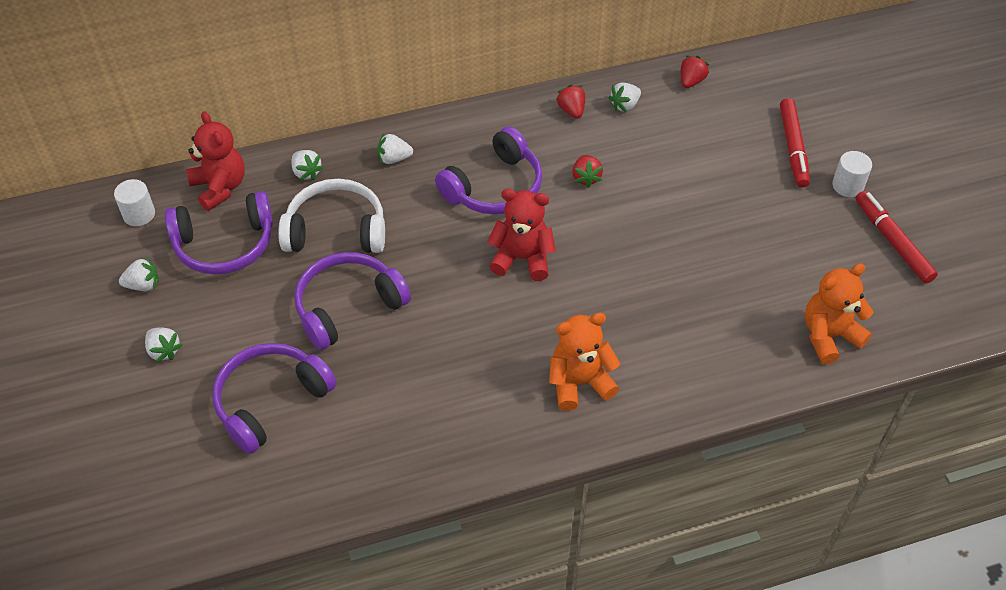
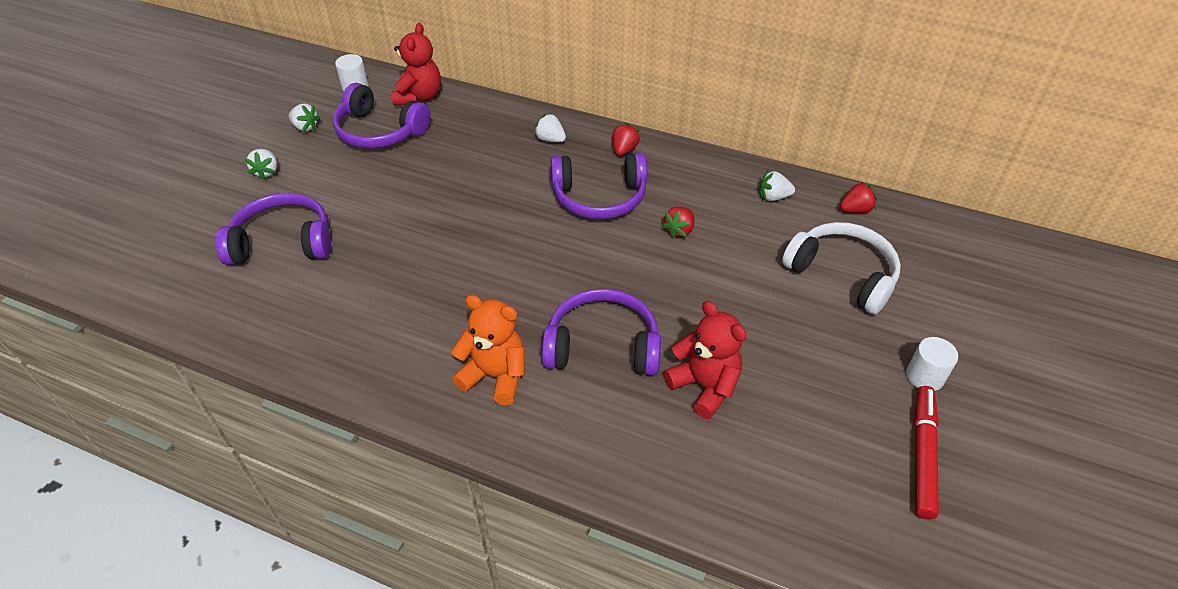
camera: 40 degrees right, 5 degrees down
white headphones [278,179,385,253] -> white headphones moved to [782,222,901,314]
white strawberry [291,150,324,180] -> none
purple headphones [294,252,411,350] -> purple headphones moved to [542,289,661,376]
red teddy bear [487,189,556,281] -> red teddy bear moved to [664,301,746,419]
red strawberry [556,85,585,119] -> red strawberry moved to [612,123,640,156]
red marker [780,98,810,188] -> none
orange teddy bear [805,263,873,364] -> none

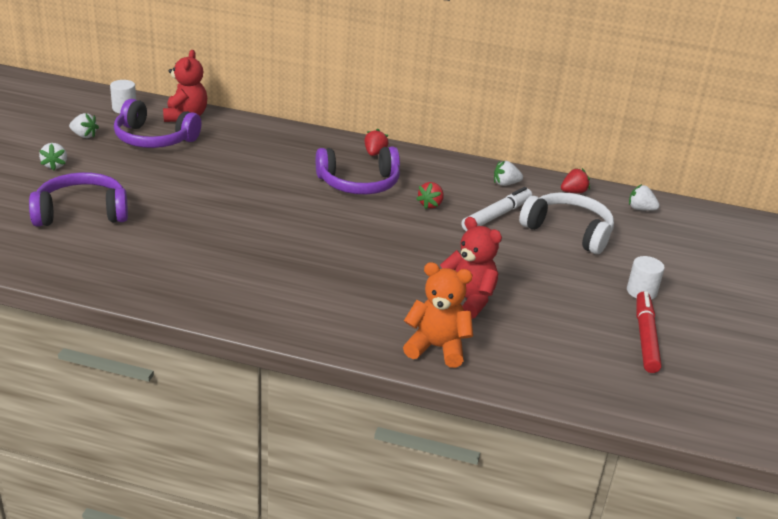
camera: 10 degrees left, 15 degrees down
orange teddy bear [451,295,525,405] -> orange teddy bear moved to [403,262,473,368]
white strawberry [534,113,566,142] -> white strawberry moved to [629,184,660,211]
purple headphones [542,289,661,376] -> none
none -> white marker [461,187,532,231]

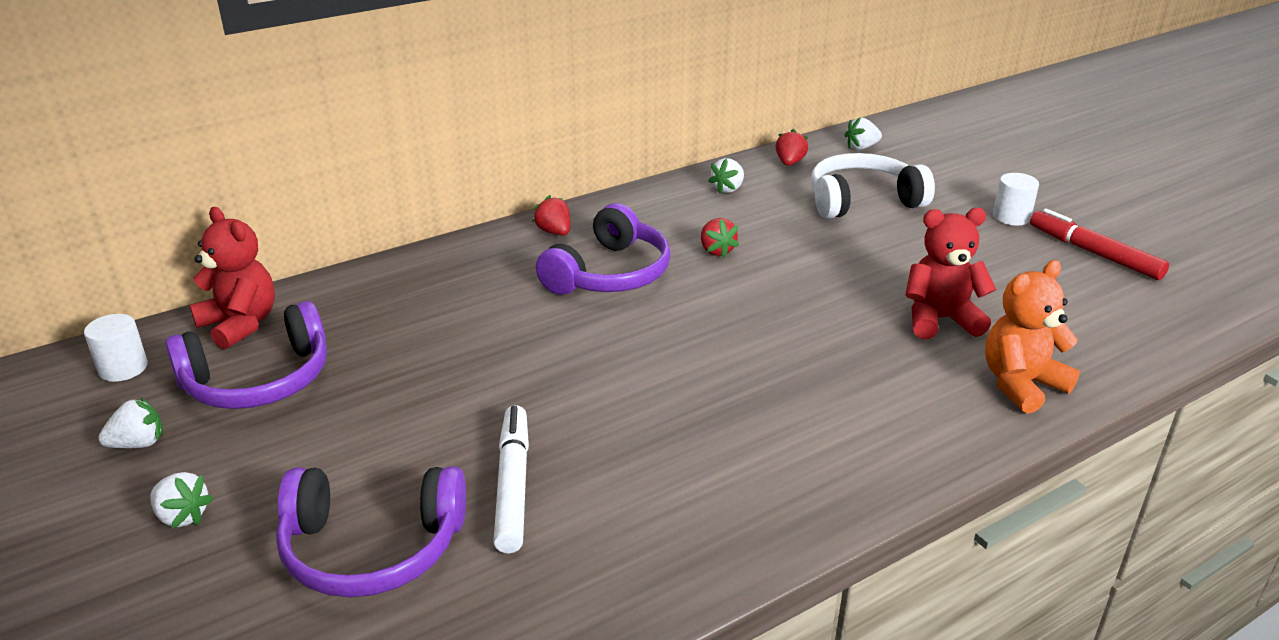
camera: 45 degrees left, 0 degrees up
purple headphones [29,172,128,227] -> purple headphones turned 120 degrees counterclockwise [276,466,466,598]
white marker [461,187,532,231] -> white marker moved to [493,405,529,553]

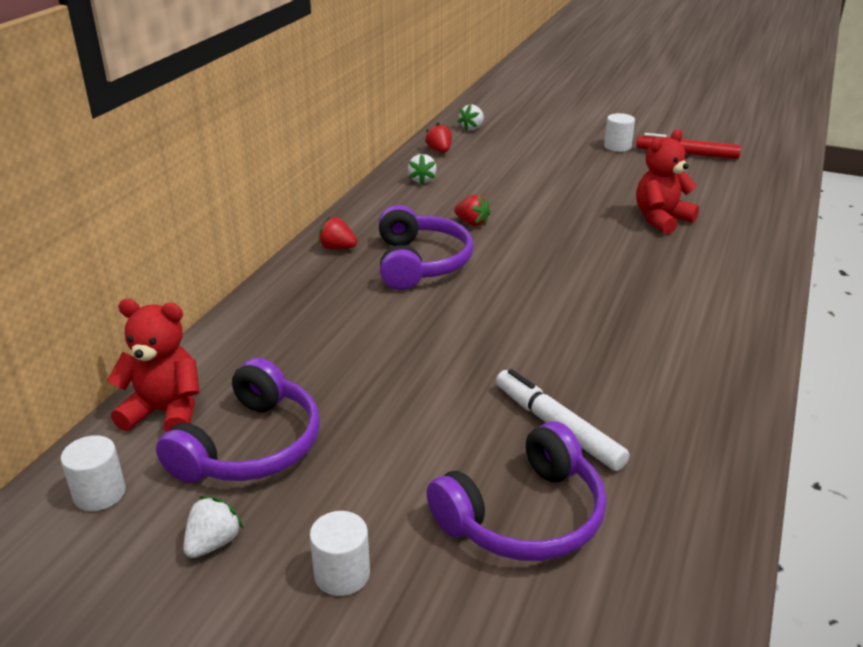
camera: 35 degrees left, 0 degrees up
white strawberry [150,472,214,528] -> white cylinder [310,511,370,596]
white headphones [811,153,935,219] -> none
orange teddy bear [985,260,1080,414] -> none

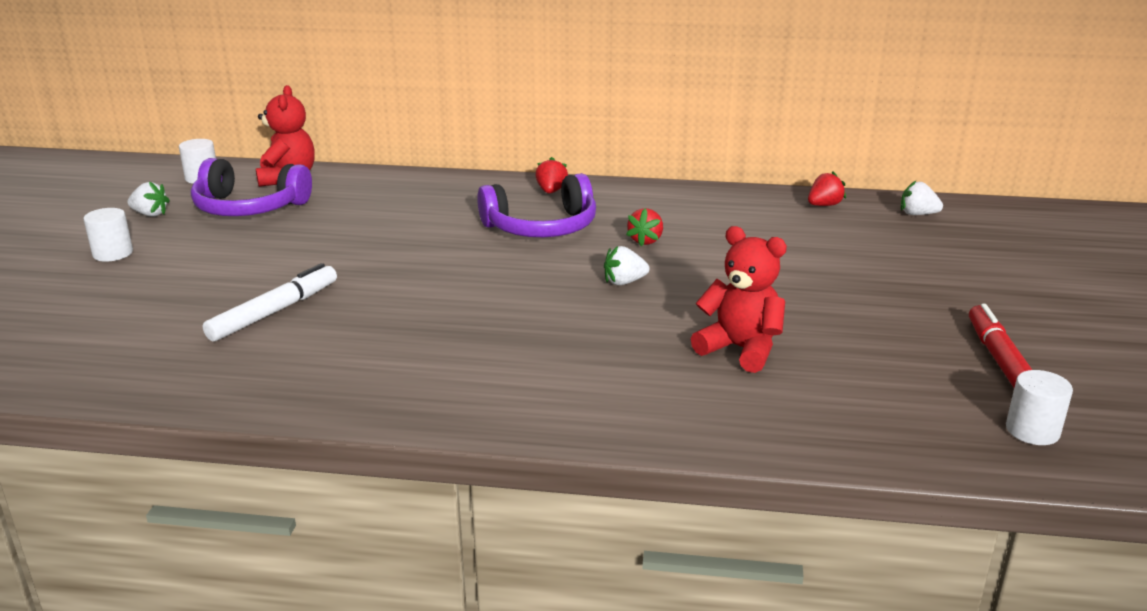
camera: 75 degrees right, 5 degrees down
white strawberry [408,154,437,185] -> white strawberry moved to [604,246,650,285]
purple headphones [427,421,606,561] -> none
white cylinder [604,113,635,152] -> white cylinder moved to [1006,370,1073,445]

